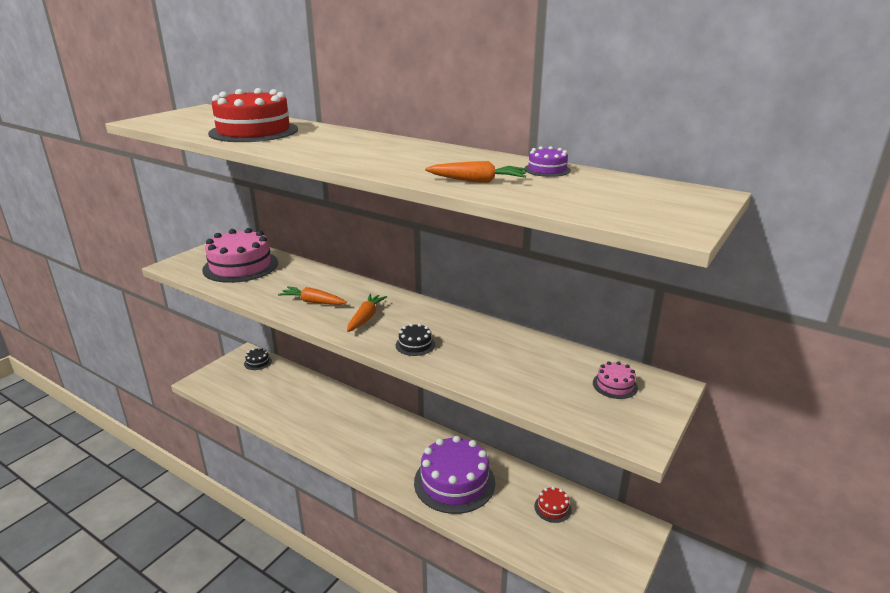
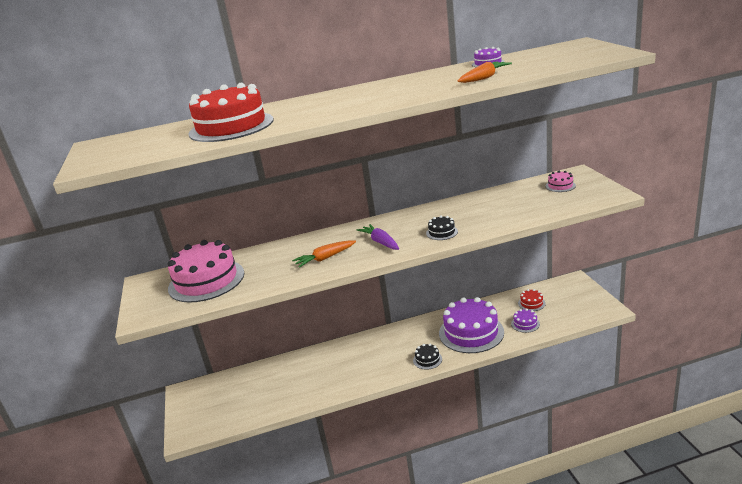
camera: 45 degrees left, 0 degrees up
black cake [244,347,272,370] -> black cake moved to [413,344,442,370]
orange carrot [347,294,387,332] -> purple carrot [357,224,399,250]
none -> purple cake [511,309,540,333]

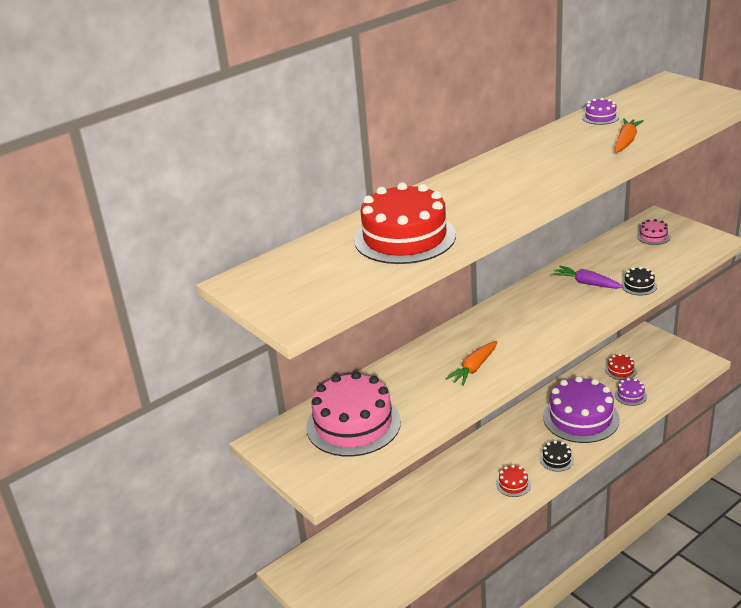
camera: 25 degrees left, 5 degrees up
purple carrot [357,224,399,250] -> purple carrot moved to [553,266,624,289]
black cake [426,215,458,240] -> black cake moved to [621,267,657,295]
none -> red cake [496,465,531,497]

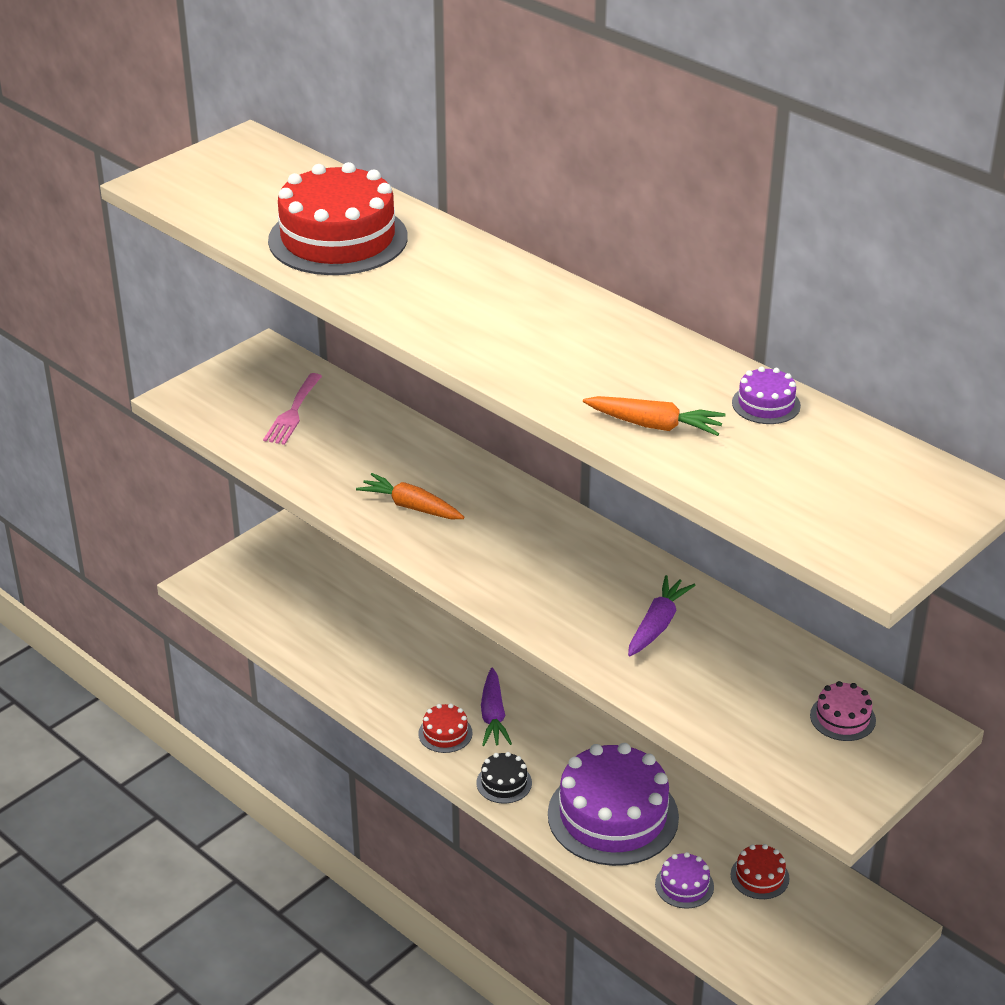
camera: 80 degrees right, 5 degrees up
pink cake [306,371,401,457] -> pink fork [263,373,322,445]
black cake [621,267,657,295] -> none
none -> purple carrot [481,667,512,746]

